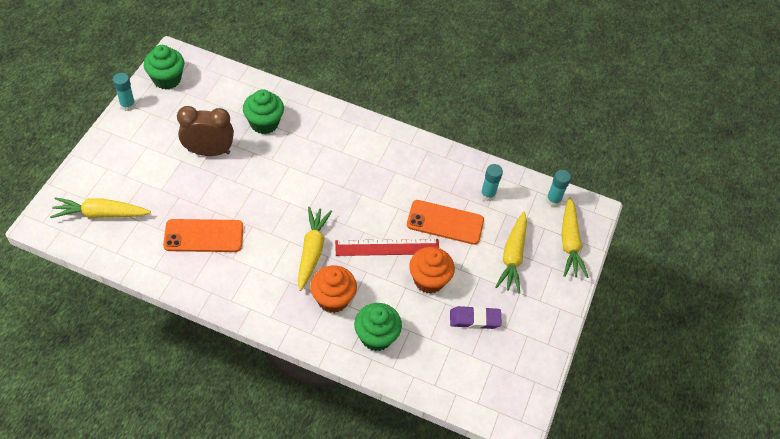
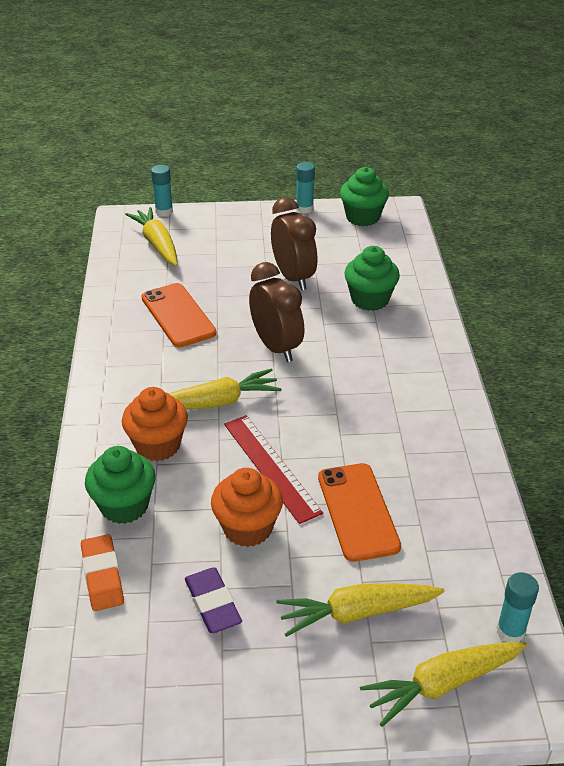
camera: 70 degrees right, 15 degrees down
turquoise glue stick [480,164,503,201] -> turquoise glue stick moved to [151,165,173,216]
none -> orange eraser [81,534,124,611]
none -> brown clock [249,262,304,362]

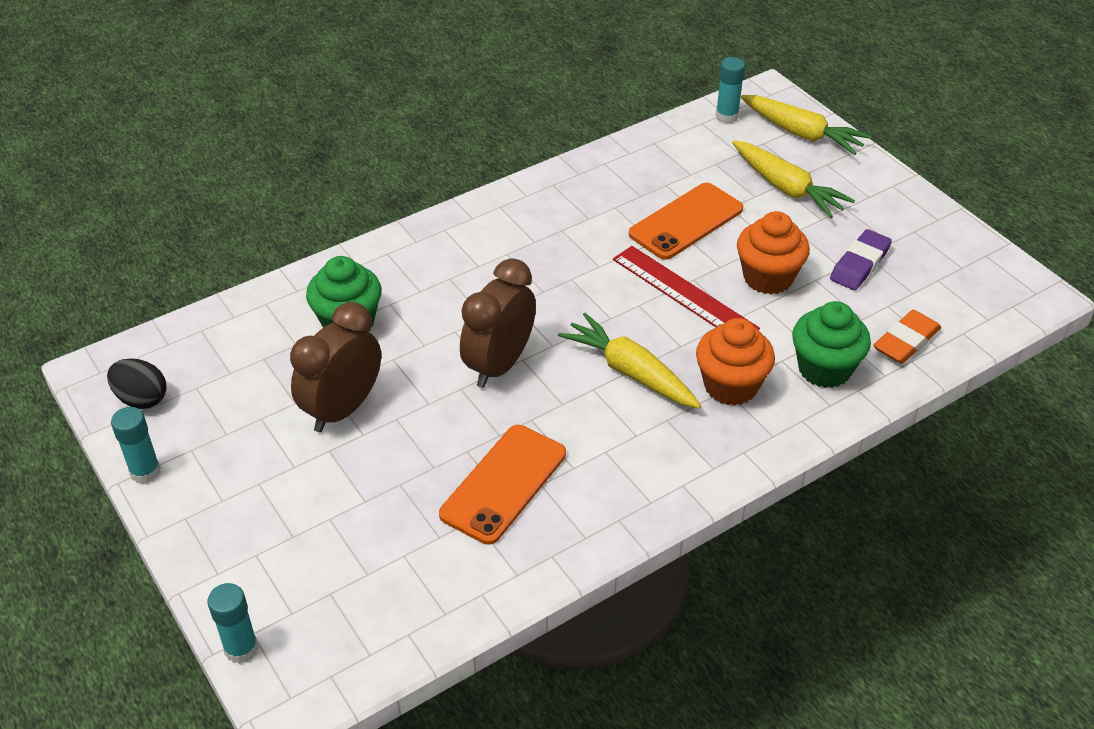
camera: 120 degrees left, 5 degrees up
yellow carrot [125,207,178,266] -> none
red ruler [224,415,323,524] -> red ruler turned 75 degrees counterclockwise [613,246,760,330]
green cupcake [340,167,389,226] -> black egg [107,359,167,409]

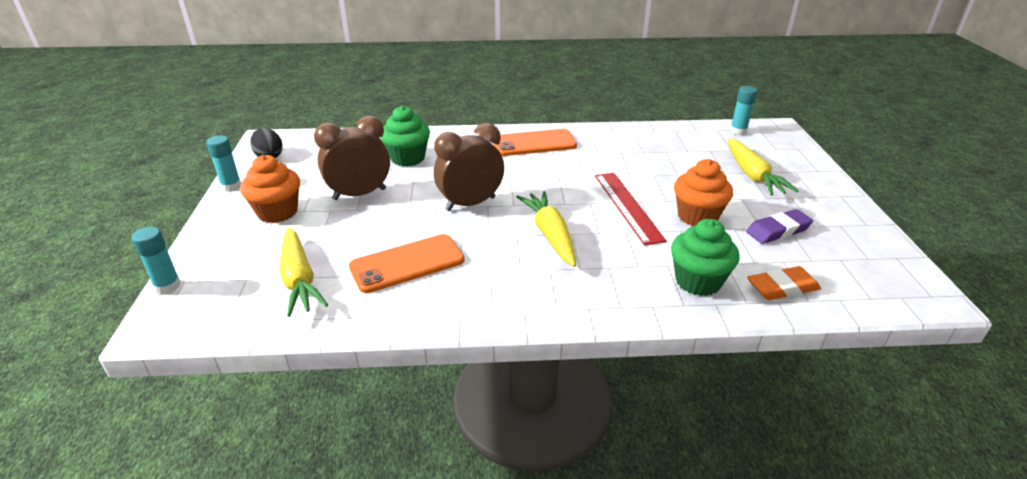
camera: 30 degrees right, 10 degrees down
orange phone [629,183,743,260] -> orange phone moved to [493,129,577,156]
orange cupcake [696,318,775,406] -> orange cupcake moved to [240,155,300,223]
yellow carrot [741,95,871,155] -> yellow carrot moved to [280,228,328,317]

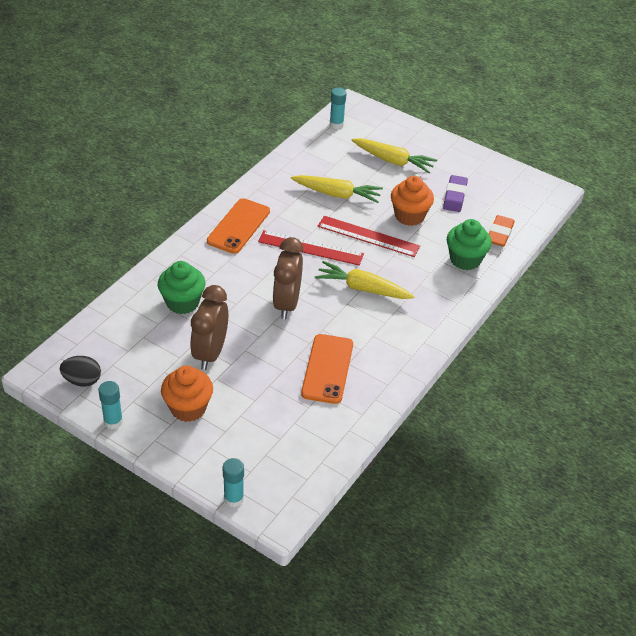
camera: 55 degrees left, 10 degrees up
yellow carrot [280,228,328,317] -> yellow carrot moved to [291,175,383,203]
none -> red ruler [258,230,364,266]

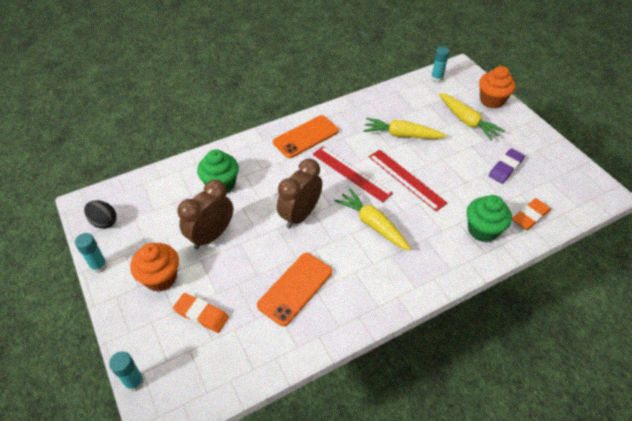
camera: 30 degrees right, 5 degrees up
yellow carrot [291,175,383,203] -> yellow carrot turned 150 degrees clockwise [363,117,447,139]
orange cupcake [391,176,434,226] -> orange cupcake moved to [479,66,516,109]
none -> orange eraser [173,293,229,333]

